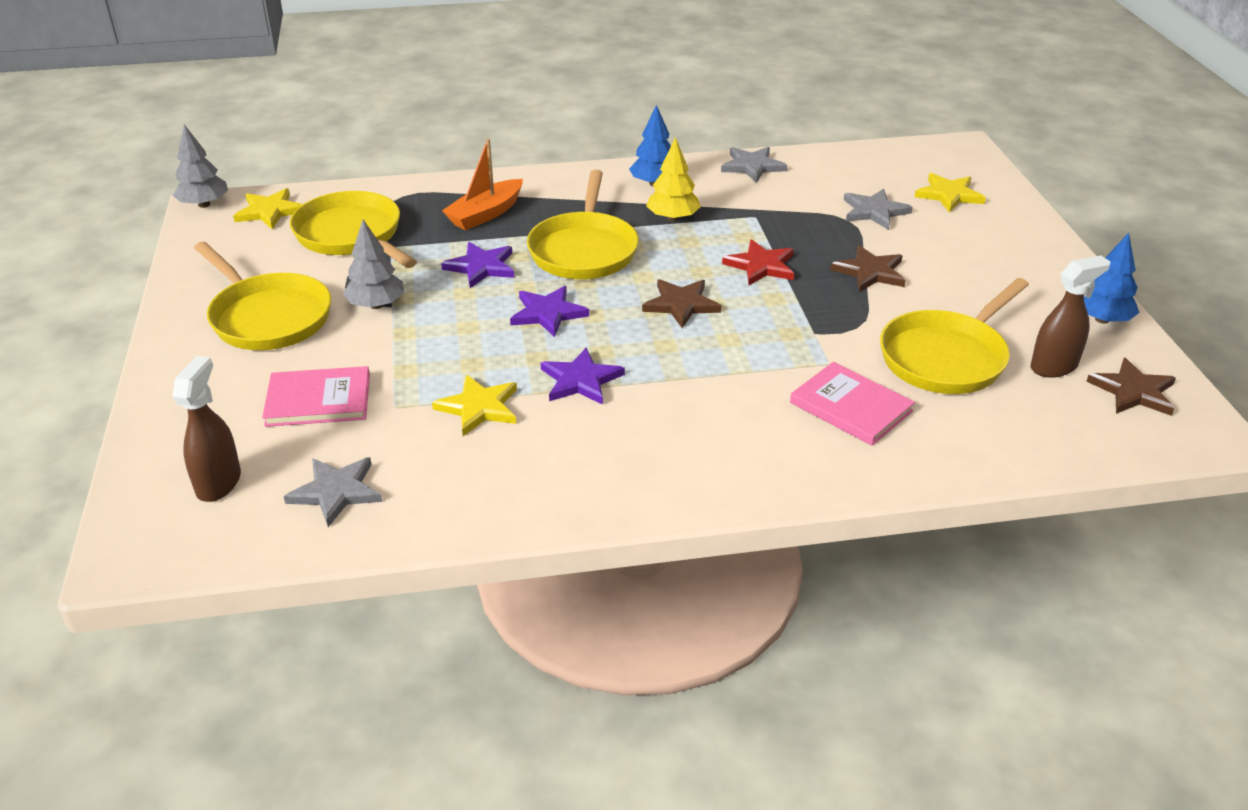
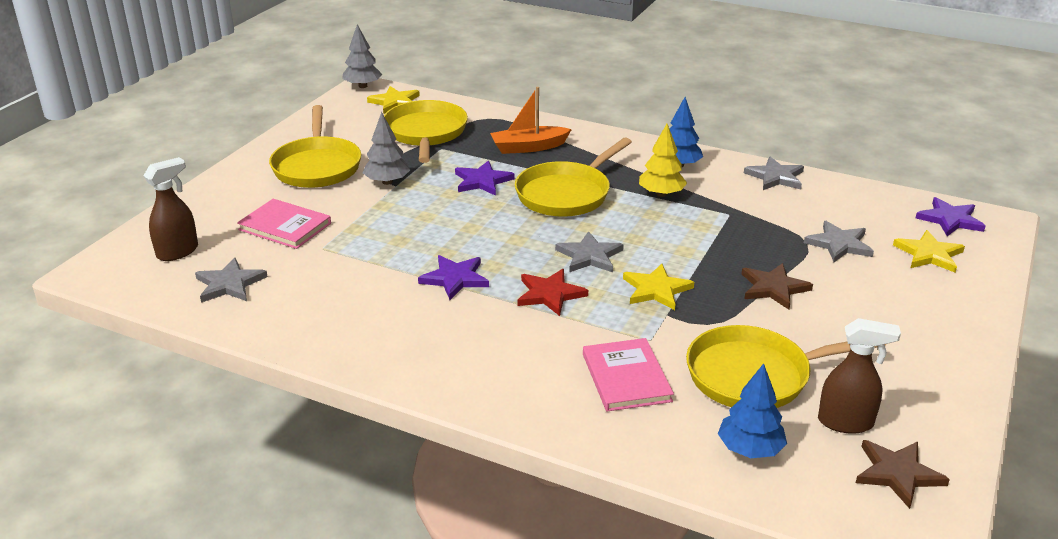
camera: 35 degrees right, 5 degrees down
yellow star [432,375,517,436] -> yellow star moved to [623,264,694,310]
purple star [510,286,589,337] -> purple star moved to [916,197,986,236]
brown star [642,279,722,328] -> grey star [555,231,624,272]
red star [722,239,794,285] -> red star moved to [517,269,588,316]
blue tree [1084,233,1140,324] -> blue tree moved to [718,363,787,458]

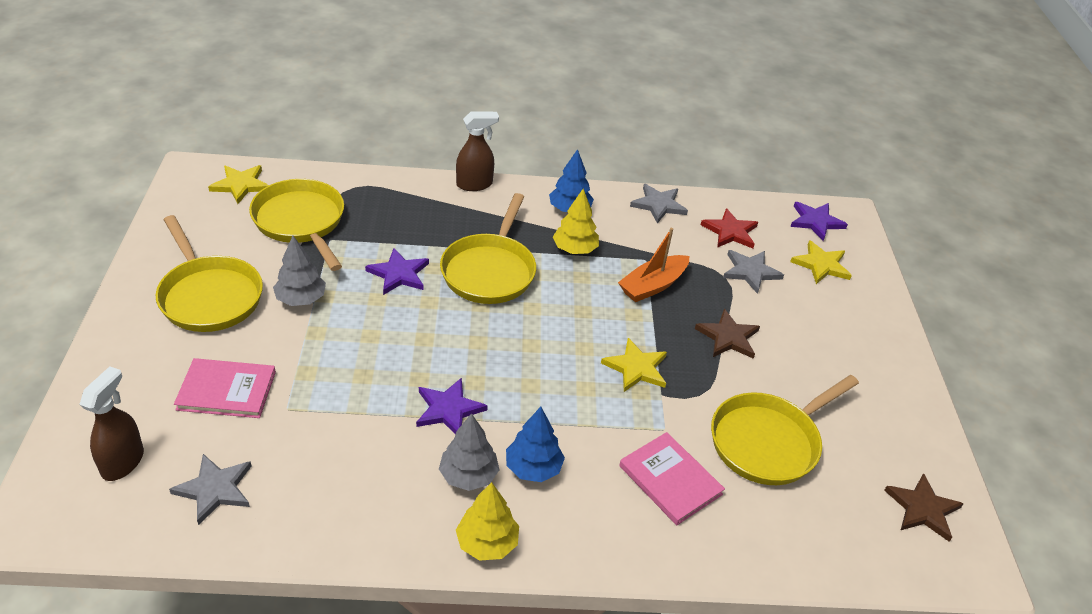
camera: 30 degrees left, 10 degrees up
grey tree [343,24,382,88] -> grey tree moved to [439,413,499,491]
orange boat [490,87,572,154] -> orange boat moved to [618,228,690,302]
red star [517,269,588,316] -> red star moved to [701,208,758,248]
grey star [555,231,624,272] -> none
blue tree [718,363,787,458] -> blue tree moved to [506,407,565,482]
brown spray bottle [818,318,901,434] -> brown spray bottle moved to [456,112,499,191]
none -> yellow tree [456,482,519,561]

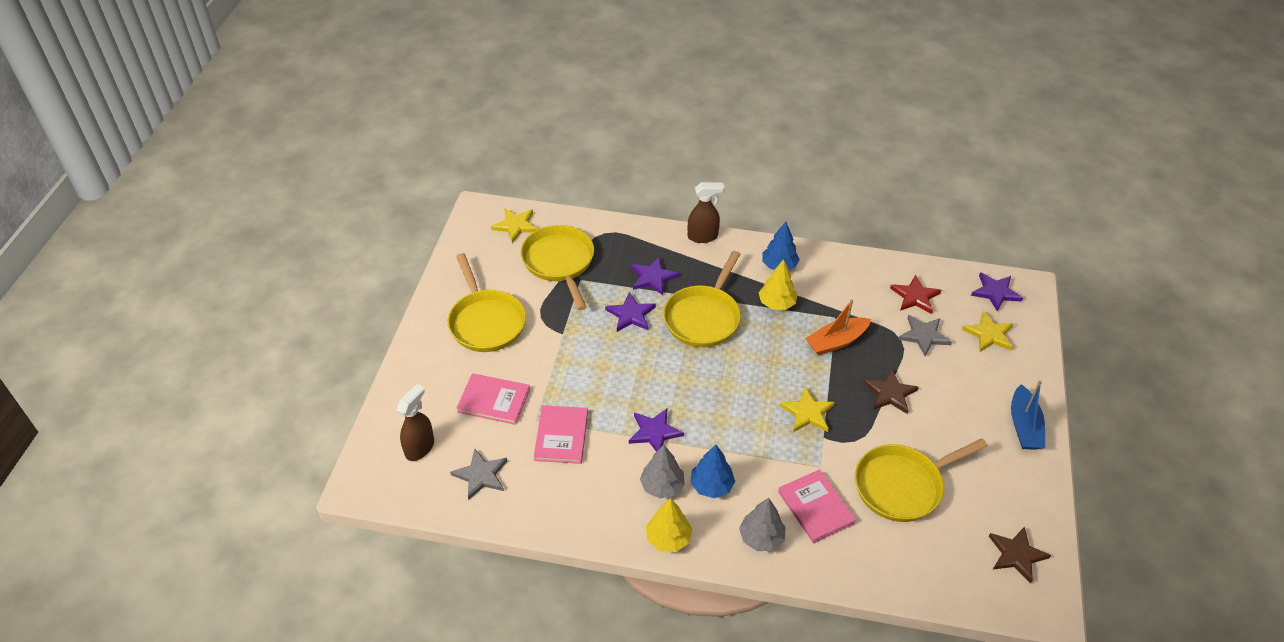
camera: 15 degrees right, 5 degrees up
grey tree [273,236,326,306] -> grey tree moved to [739,498,786,551]
grey star [630,184,688,223] -> none
none -> pink book [534,405,588,464]
none -> purple star [631,257,679,295]
none -> blue boat [1011,381,1045,450]

